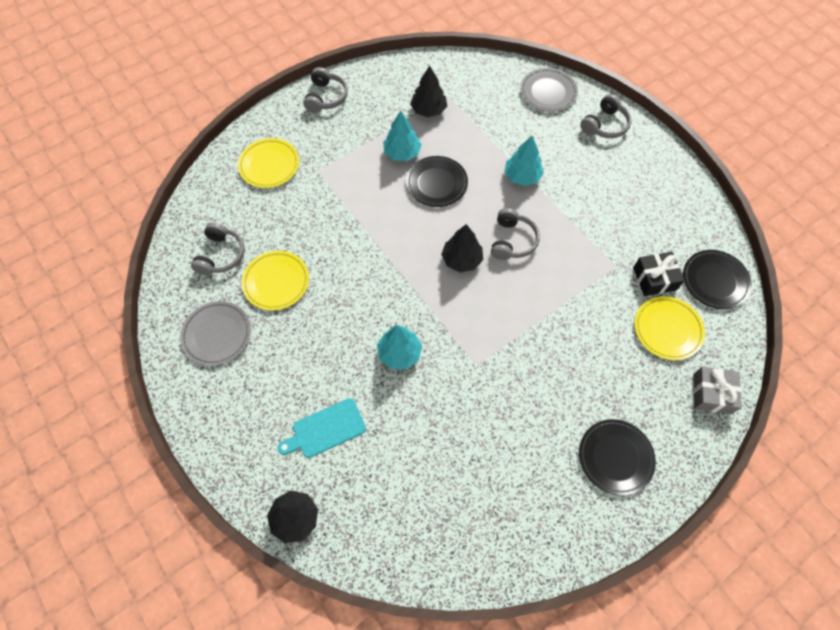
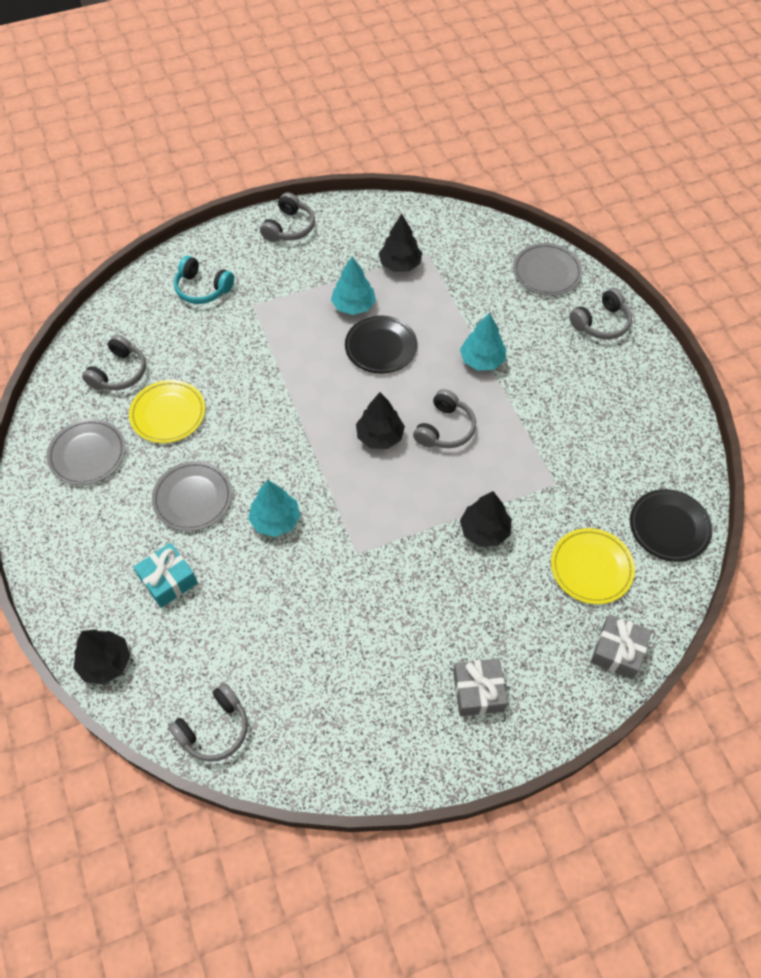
camera: 15 degrees right, 5 degrees down
yellow plate [238,138,299,188] -> turquoise headphones [174,256,234,304]
turquoise cutting board [277,398,366,458] -> turquoise gift [134,543,198,608]
black plate [579,419,656,496] -> grey gift [453,659,507,716]
black gift [633,252,685,296] -> none
none -> grey plate [152,461,232,531]
none -> grey headphones [168,683,248,762]
none -> black tree [460,491,512,547]

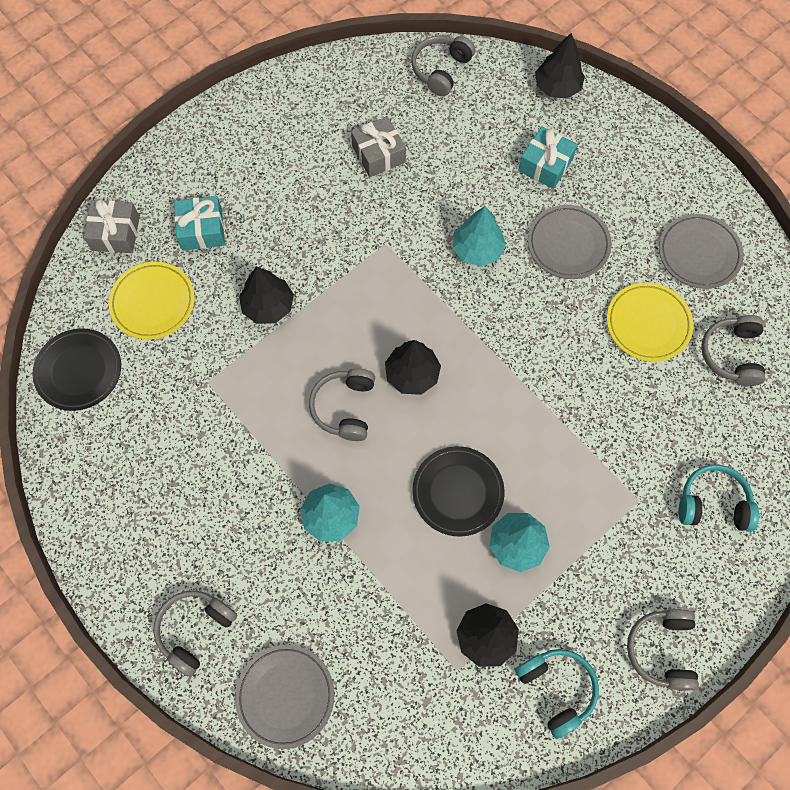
camera: 160 degrees right, 10 degrees up
grey gift [453,659,507,716] -> grey gift moved to [351,116,406,177]
none -> turquoise gift [174,196,225,250]
none -> turquoise headphones [515,649,599,739]

